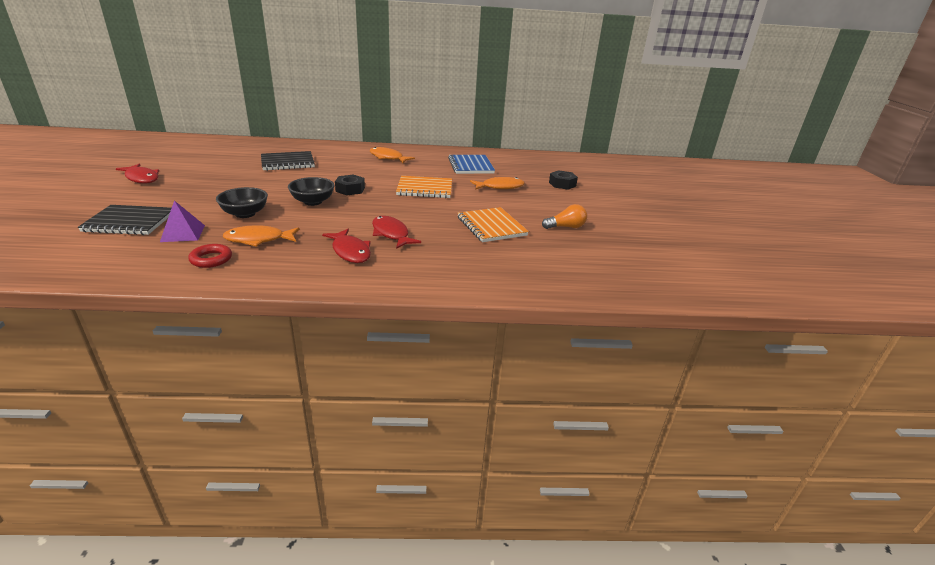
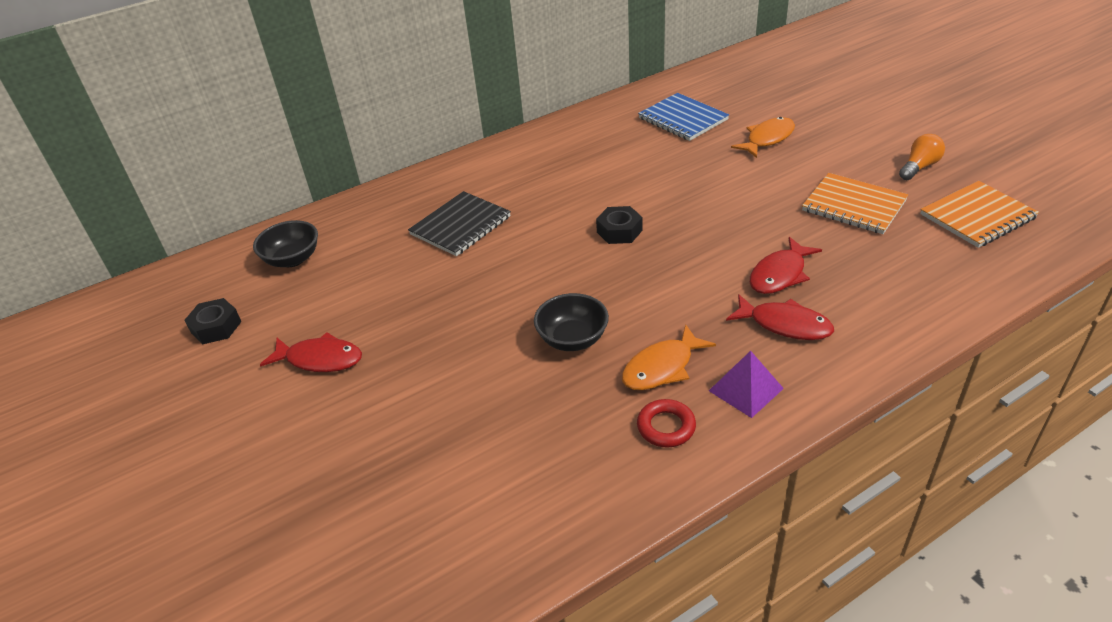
camera: 25 degrees left, 10 degrees up
black notebook [78,205,171,235] -> none
purple pyramid [160,201,205,242] -> purple pyramid moved to [709,351,784,418]
black bowl [288,177,335,206] -> black bowl moved to [253,220,318,267]
orange fish [370,147,415,163] -> none
red fish [372,216,421,249] -> red fish turned 75 degrees counterclockwise [750,237,822,294]
orange notebook [396,176,452,198] -> orange notebook moved to [920,181,1039,248]
black nut [549,170,578,190] -> black nut moved to [184,298,241,344]

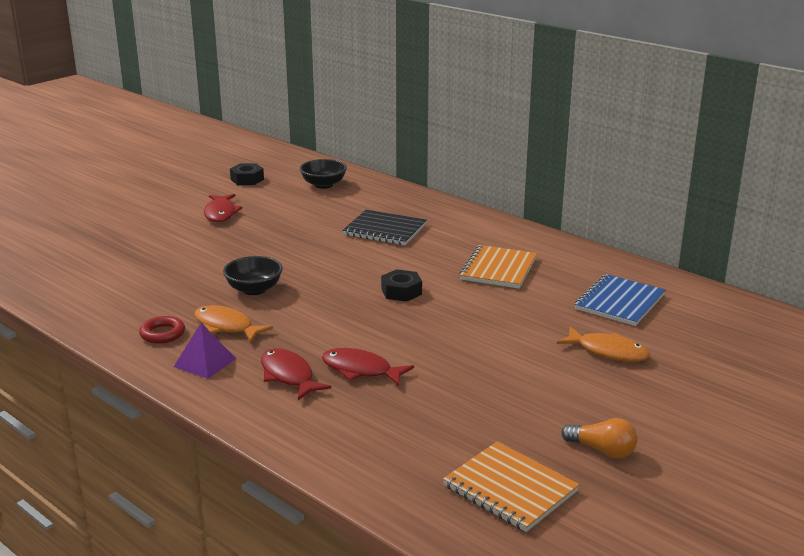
camera: 70 degrees right, 15 degrees down
red fish [726,294,834,340] -> red fish turned 135 degrees clockwise [261,348,331,400]
orange notebook [802,173,908,234] -> orange notebook moved to [459,245,537,289]

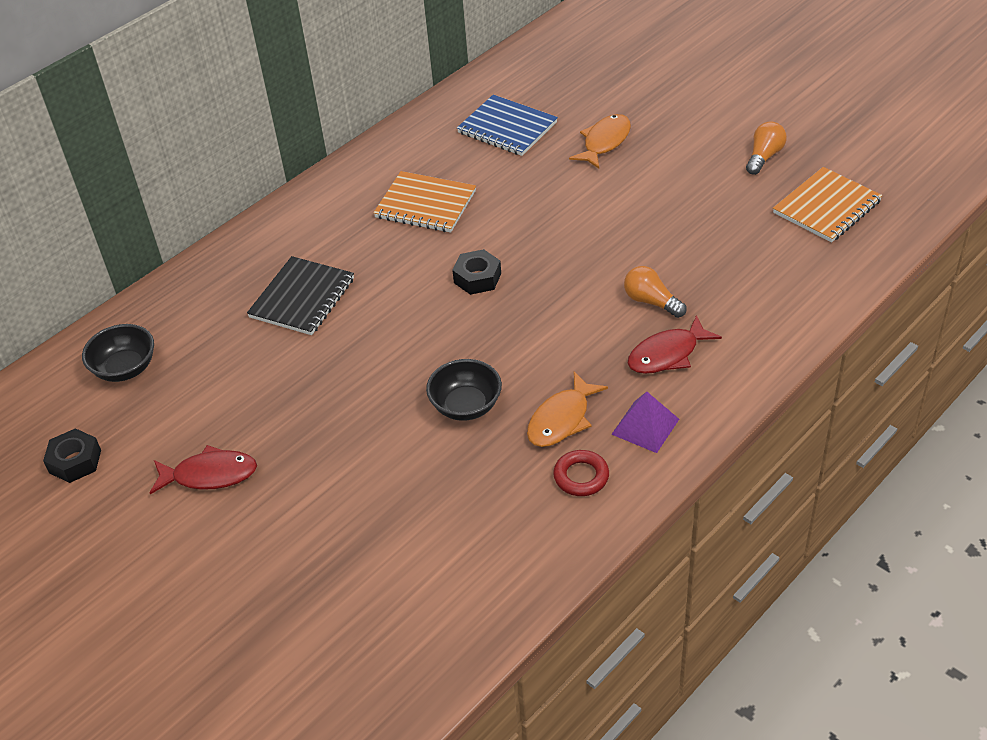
camera: 85 degrees left, 20 degrees up
red fish [322,348,414,386] -> orange light bulb [624,266,687,318]

